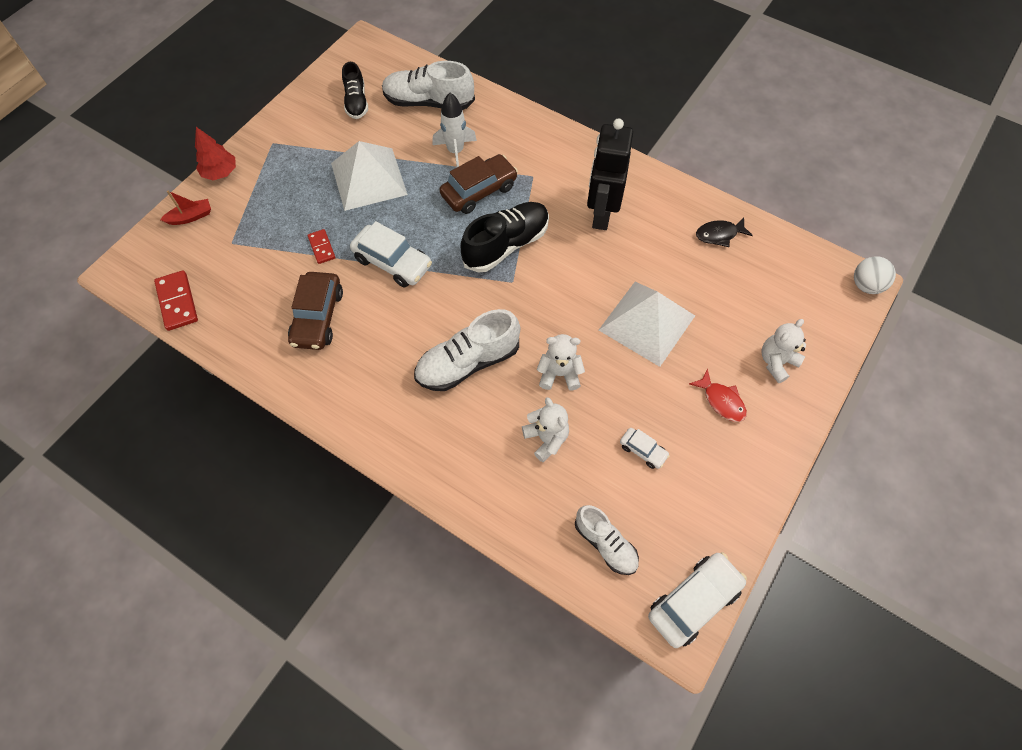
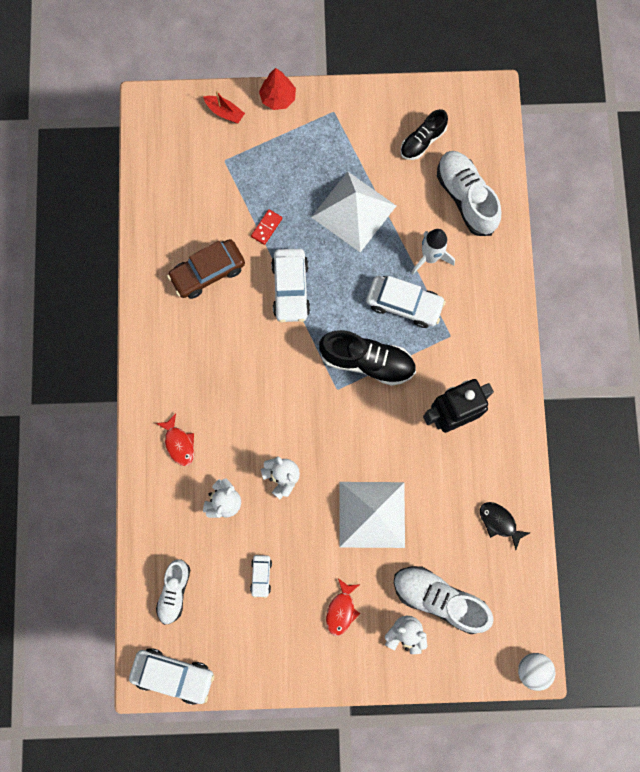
camera: 55 degrees right, 15 degrees up
red domino [154,270,198,331] -> none
white shoe [414,309,520,391] -> white shoe moved to [394,566,494,634]
brown car [439,154,518,214] -> white car [366,276,446,328]
none -> red fish [155,413,194,466]

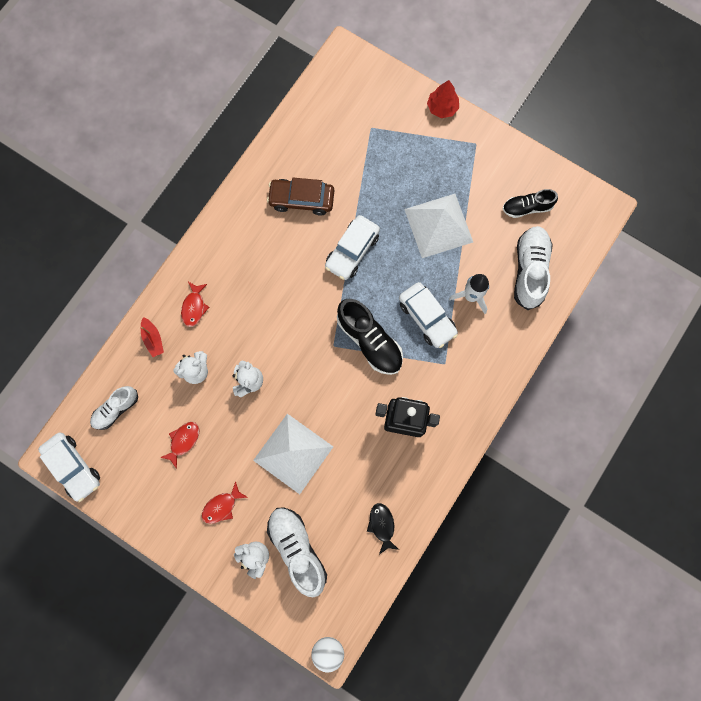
camera: 35 degrees right, 0 degrees up
red boat [203,91,245,123] -> red boat moved to [141,317,164,357]
white car [250,555,272,598] -> red fish [160,422,199,469]
red domino [251,209,282,245] -> none

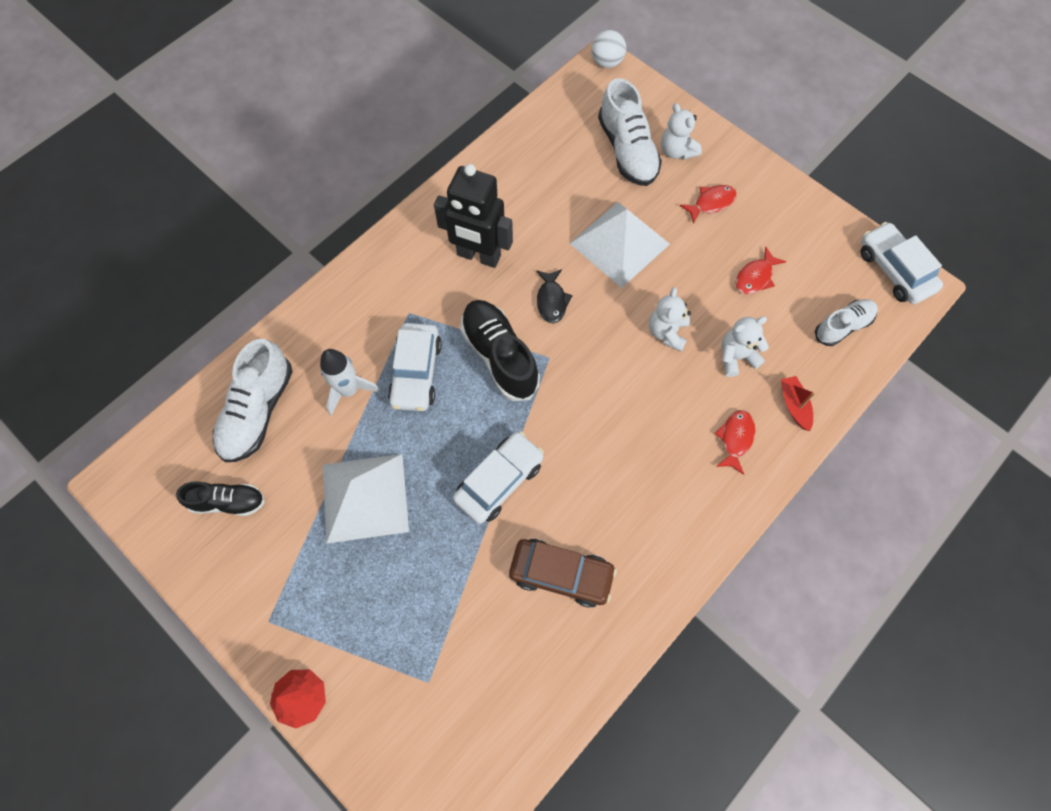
camera: 170 degrees left, 10 degrees down
black fish [367,503,399,554] -> black fish moved to [536,269,573,324]
white car [399,282,458,348] -> white car turned 150 degrees counterclockwise [388,323,442,411]

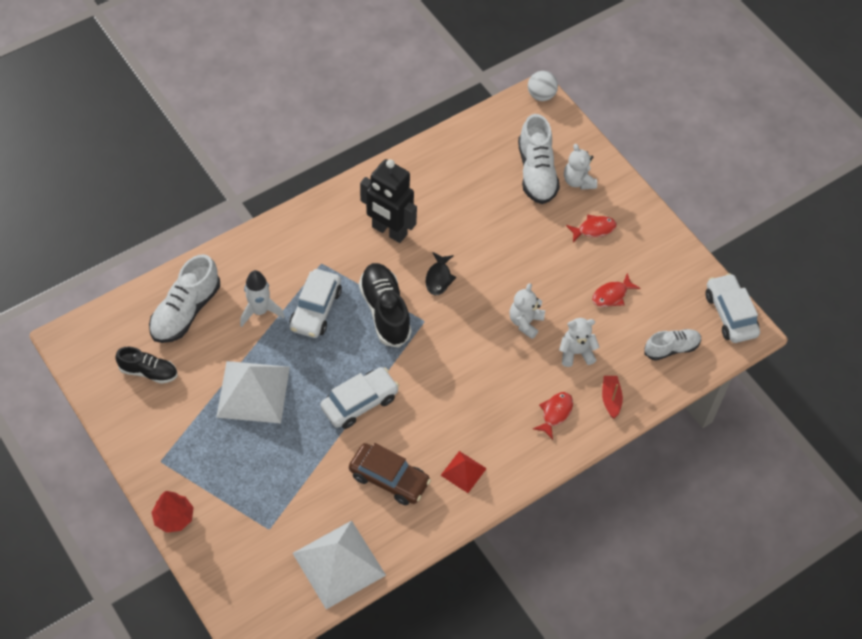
camera: 10 degrees right, 10 degrees down
white pyramid [569,202,670,288] -> white pyramid moved to [293,520,386,609]
none -> red pyramid [440,451,487,493]

